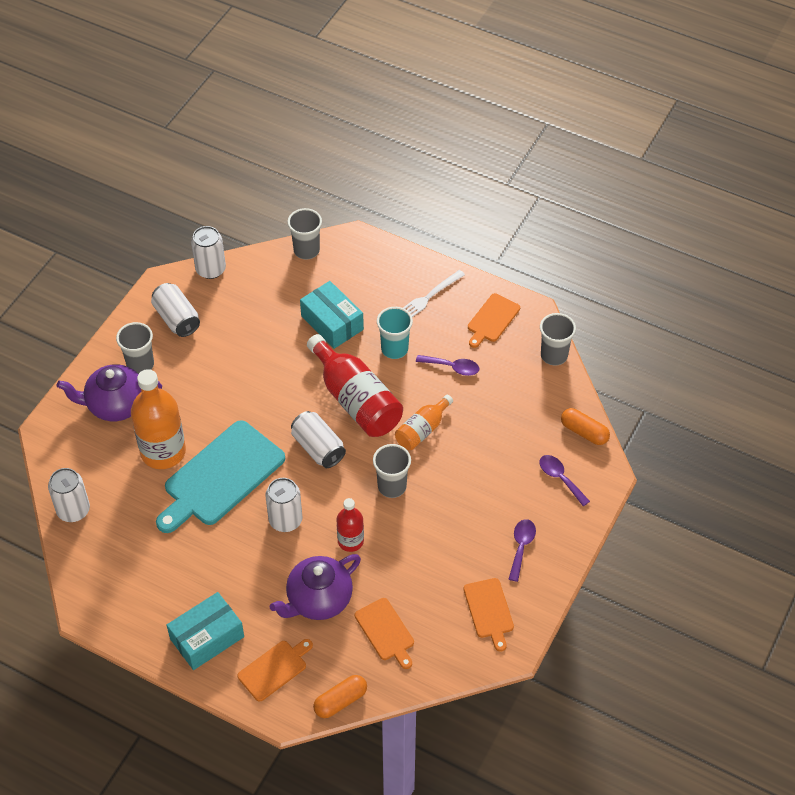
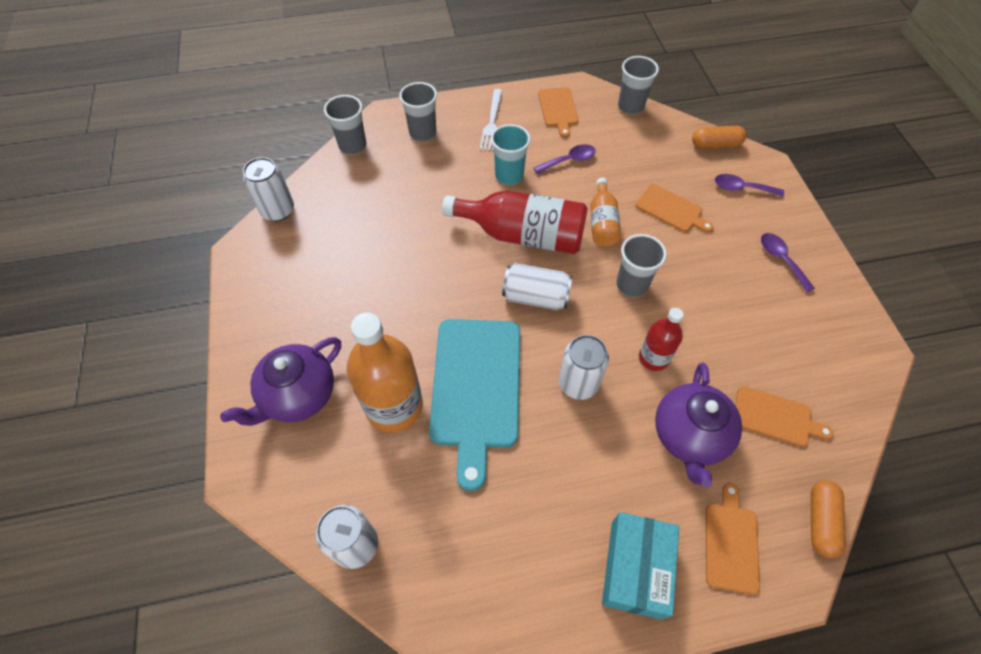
camera: 40 degrees left, 5 degrees up
grey cup [116,322,154,374] -> grey cup moved to [399,82,437,141]
white can [151,283,200,337] -> none
turquoise box [300,281,364,349] -> none
orange cutting board [464,578,514,652] -> orange cutting board moved to [635,184,714,232]

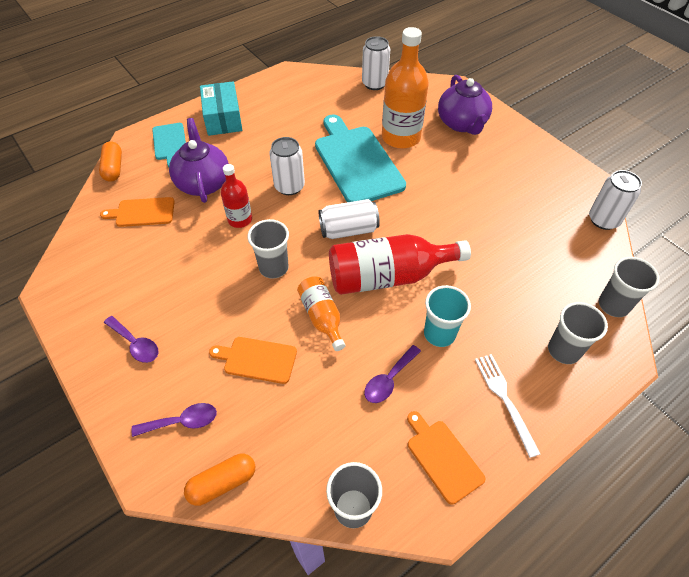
camera: 155 degrees right, 5 degrees down
purple teapot [220,337,341,426] -> purple teapot turned 150 degrees clockwise [438,75,492,135]
orange cutting board [706,483,760,594] -> turquoise cutting board [152,123,186,167]

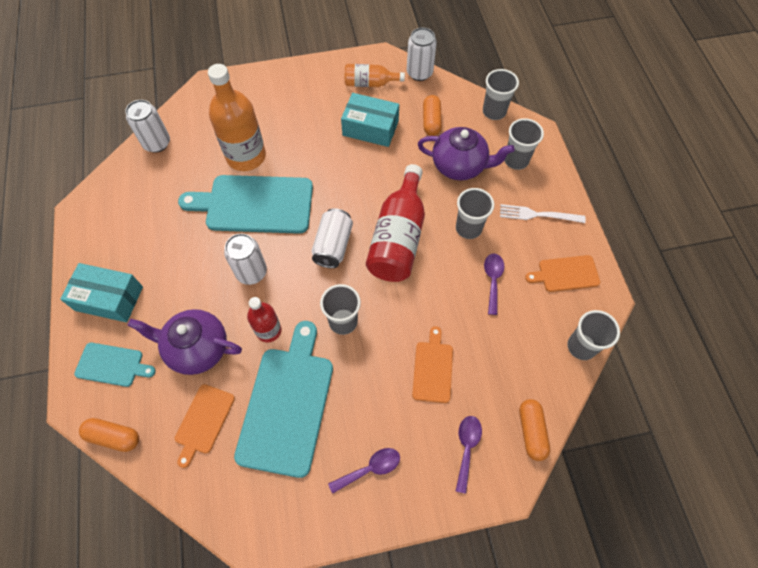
camera: 65 degrees left, 10 degrees up
orange cutting board [209,337,297,384] -> orange cutting board turned 150 degrees clockwise [412,326,453,403]
orange bottle [297,276,345,351] -> orange bottle moved to [345,64,405,87]
purple spoon [364,345,421,403] -> purple spoon turned 150 degrees counterclockwise [484,253,504,315]
turquoise cup [424,285,471,347] -> grey cup [456,188,494,239]
purple teapot [438,75,492,135] -> purple teapot moved to [418,127,515,181]
none -> turquoise cutting board [234,321,333,478]
none -> turquoise box [341,93,399,147]
none -> orange capsule [423,95,442,136]

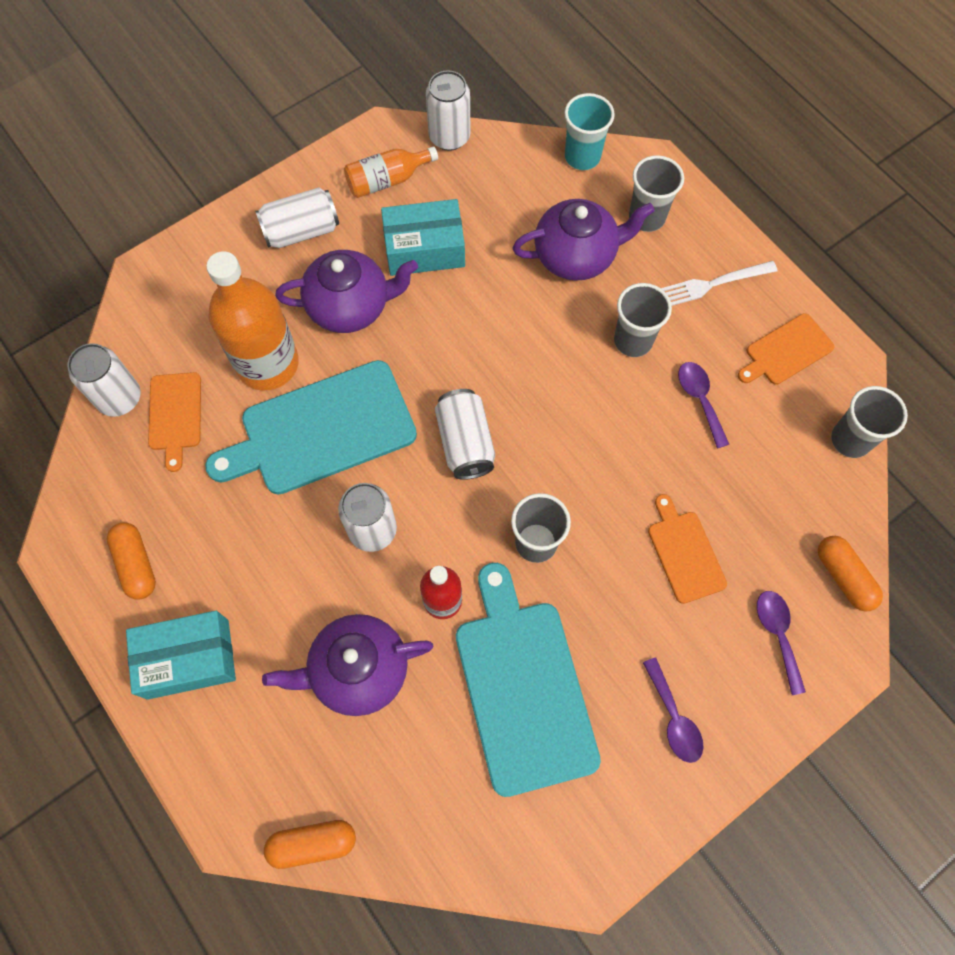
camera: 25 degrees left, 5 degrees up
turquoise cutting board [74,343,156,387] -> none
orange cutting board [175,384,235,468] -> orange cutting board moved to [148,372,201,472]
purple spoon [328,448,400,494] -> purple spoon turned 120 degrees clockwise [643,657,704,763]
red bottle [366,164,425,282] -> none
orange capsule [423,95,442,136] -> orange capsule moved to [107,522,156,599]
grey cup [483,69,519,120] -> turquoise cup [564,93,615,170]
none -> white can [255,187,339,248]
none -> purple teapot [275,250,418,333]

